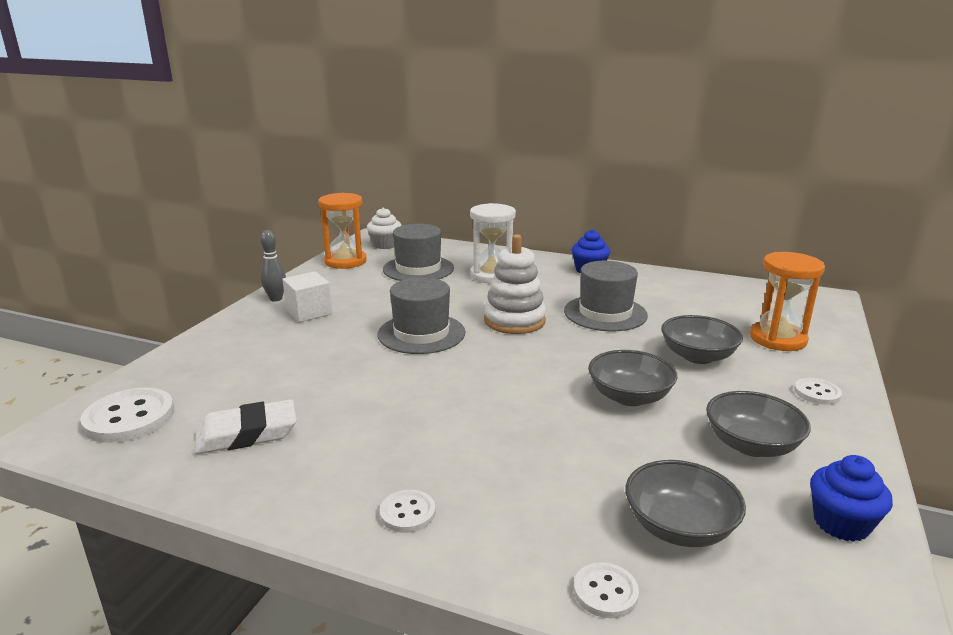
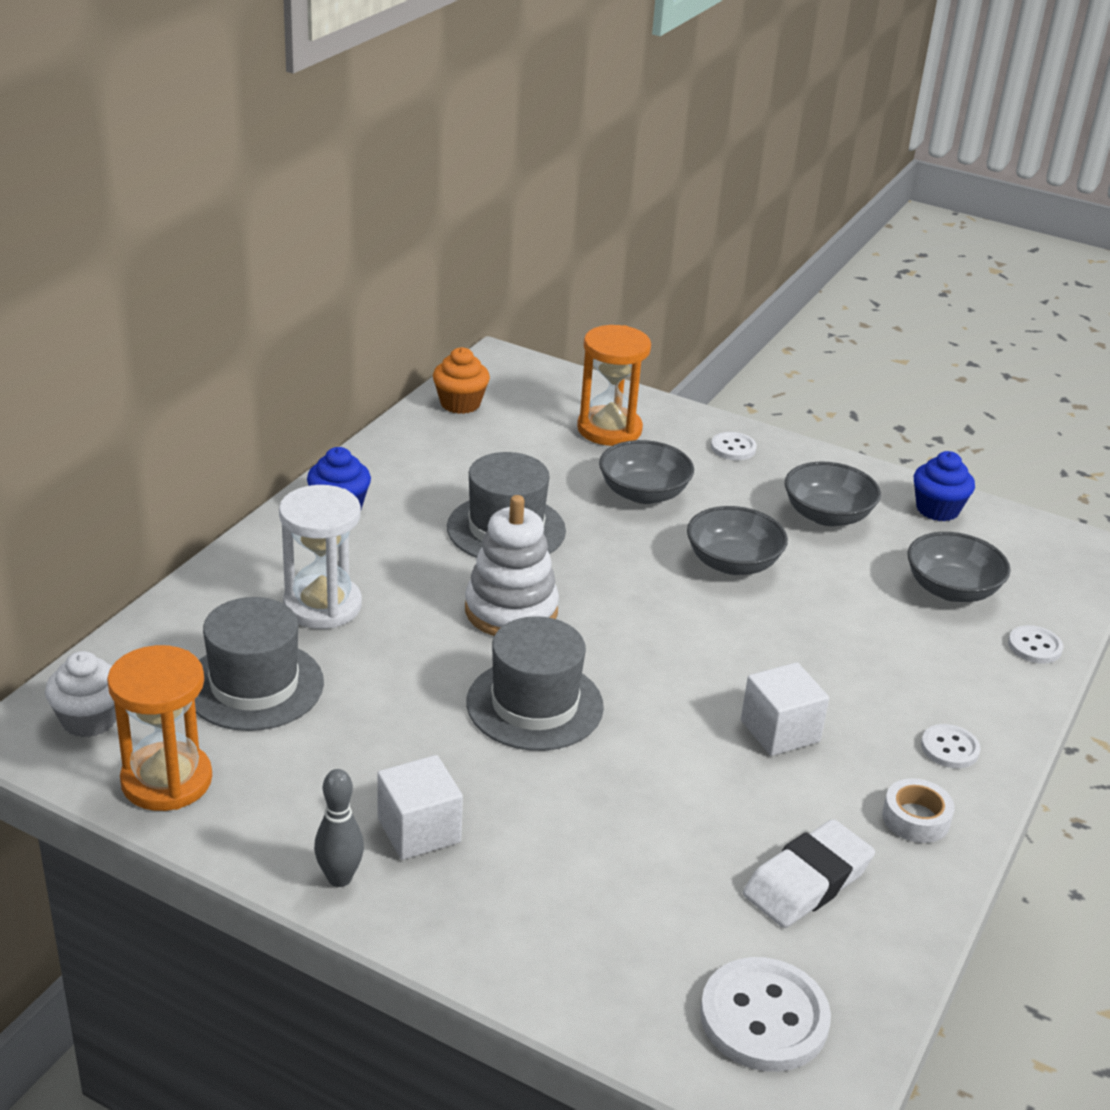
camera: 85 degrees left, 10 degrees up
white eraser [195,399,297,454] -> white eraser turned 60 degrees clockwise [743,819,875,928]
none -> orange cupcake [433,347,490,414]
none -> white cube [741,662,829,756]
none -> white tape [882,778,955,843]

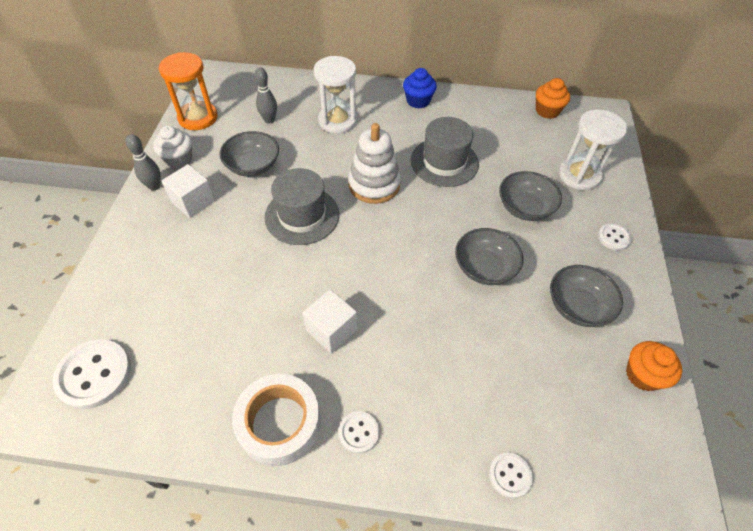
camera: 70 degrees right, 20 degrees up
white cupcake [45,651,116,737] -> white cupcake moved to [153,126,192,168]
grey hat [195,597,324,731] -> grey bowling pin [255,67,277,124]
orange hourglass [577,325,651,446] -> white hourglass [559,109,627,190]
white eraser [743,819,875,928] -> none
white tape [882,778,955,843] -> white tape [232,374,321,466], size x1.85
grey bowl [907,532,1010,602] -> grey bowl moved to [220,131,279,177]
blue cupcake [914,451,975,522] -> orange cupcake [626,341,682,391]

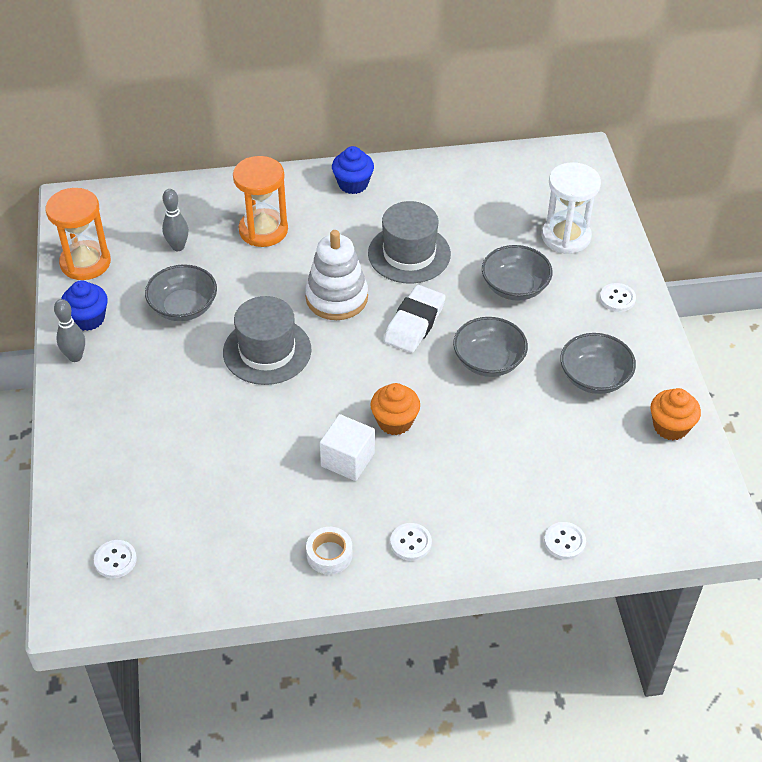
camera: 15 degrees left, 5 degrees down
white button [53,339,131,409] -> white button [94,540,137,578], size x0.54
white cupcake [153,126,192,168] -> blue cupcake [61,280,108,331]
white cube [161,164,215,218] -> none
white tape [232,374,321,466] -> white tape [306,527,353,574], size x0.54
white hourglass [313,56,357,134] -> orange hourglass [233,156,288,247]
orange cupcake [536,78,570,119] -> orange cupcake moved to [370,383,420,435]
none -> white eraser [384,285,446,353]

